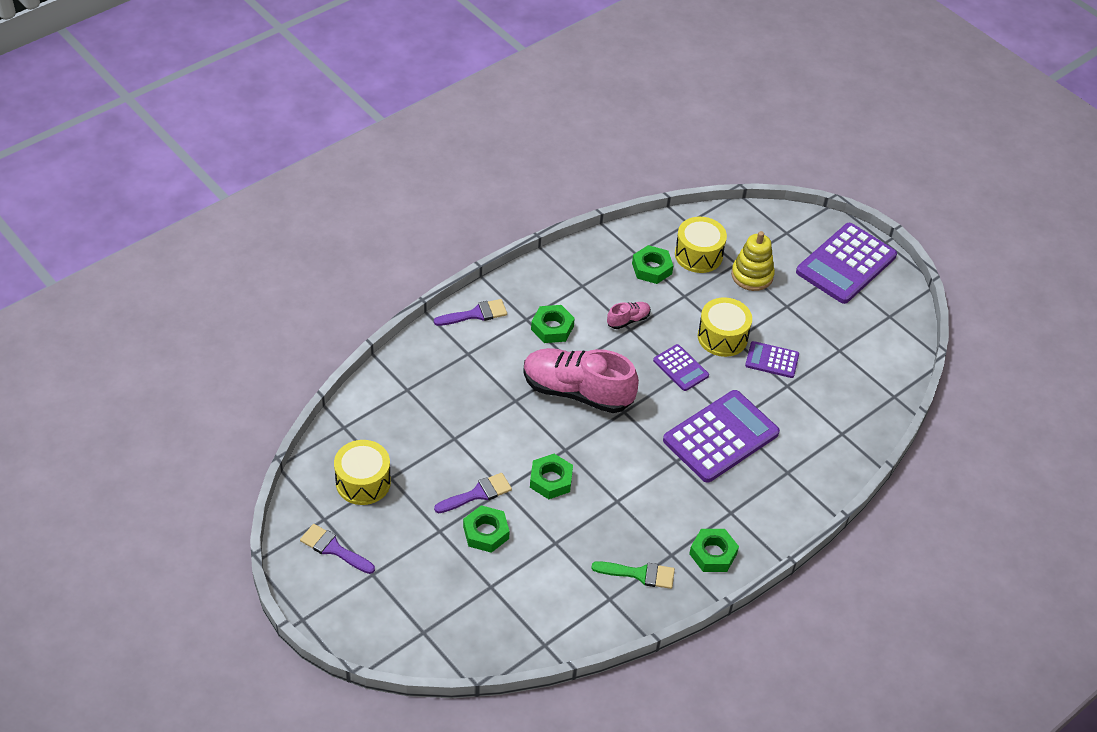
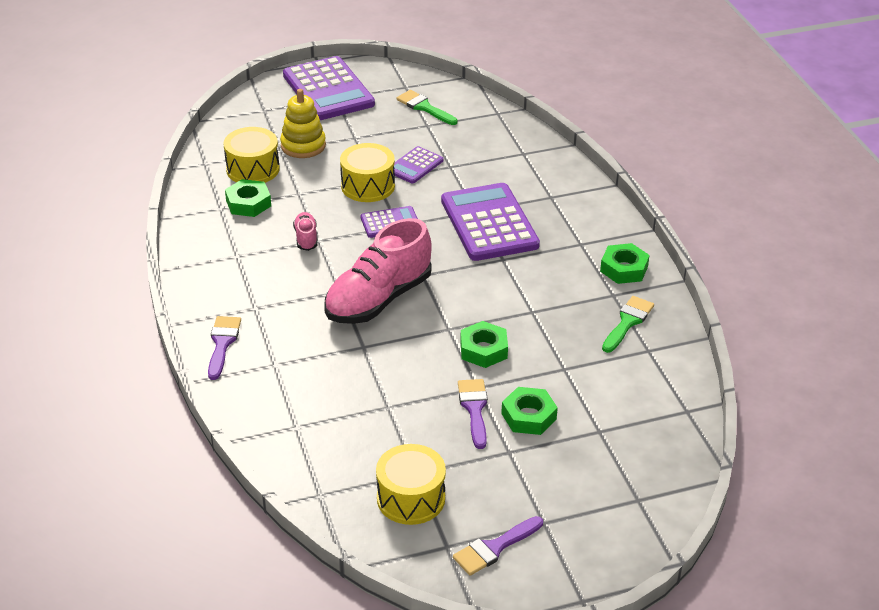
camera: 65 degrees left, 10 degrees down
green nut [531,305,575,343] -> none
none -> green brush [396,90,457,125]

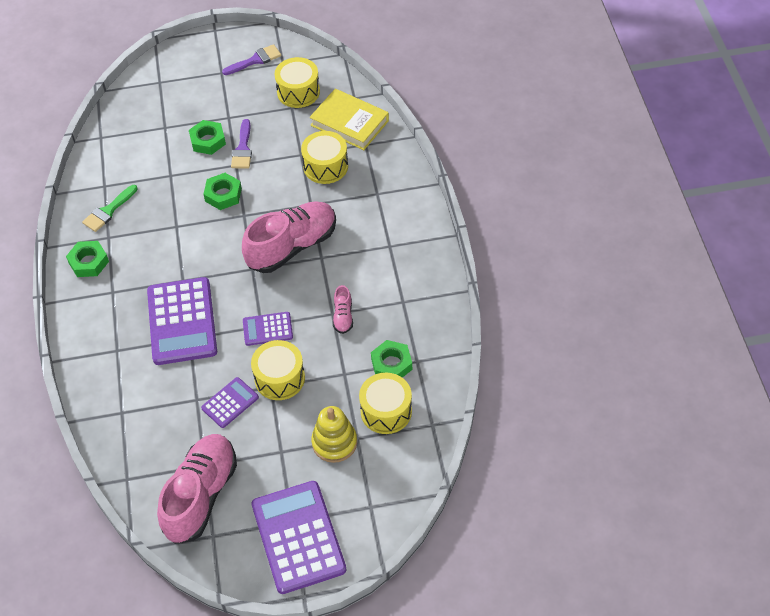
camera: 170 degrees left, 15 degrees up
purple brush [208,316,241,380] -> none
green brush [396,90,457,125] -> pink shoe [157,434,237,544]
none -> yellow drum [301,131,348,184]
none -> yellow book [310,89,389,150]

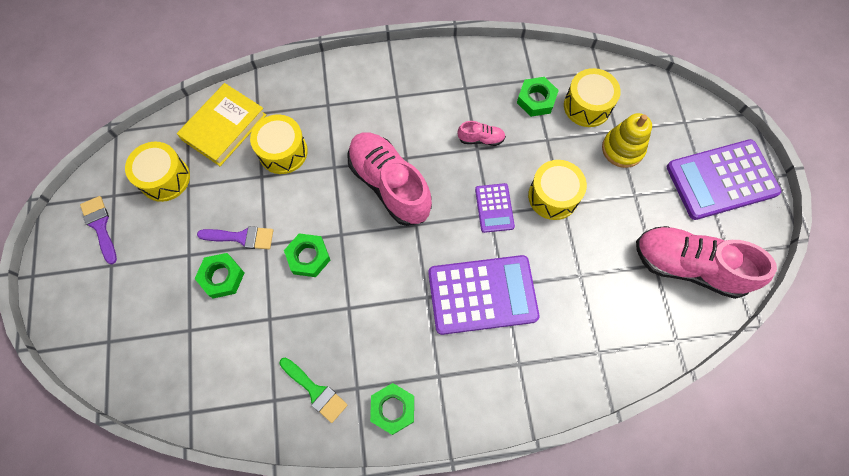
camera: 90 degrees left, 15 degrees up
purple calculator [201,377,259,428] -> none

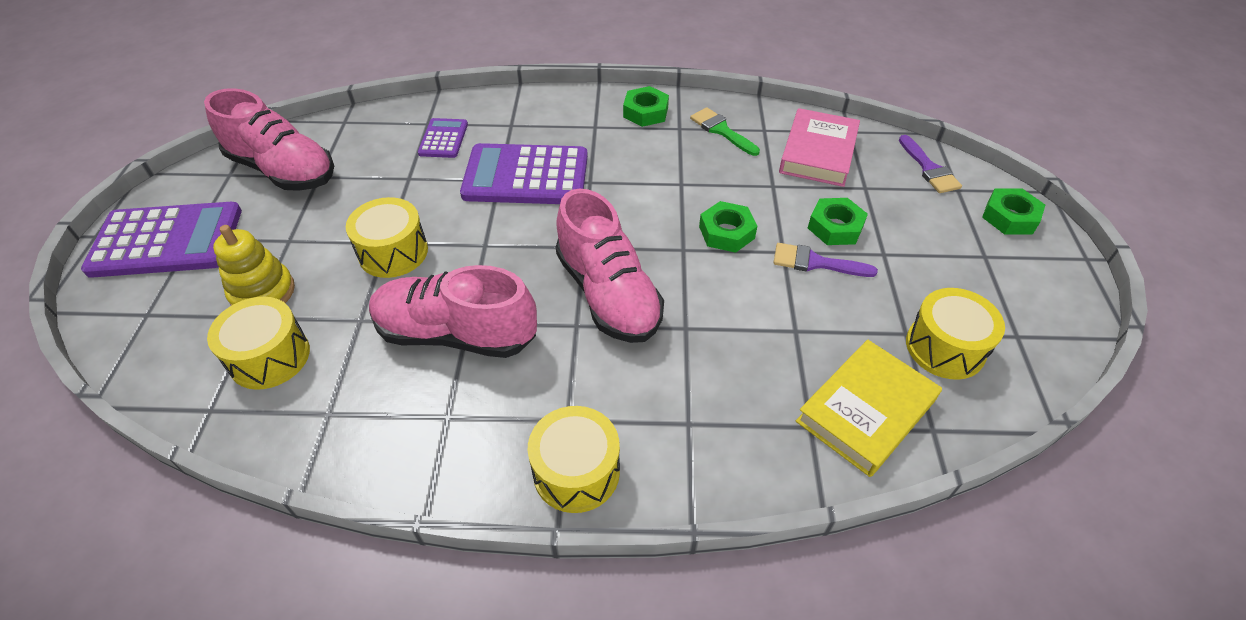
camera: 170 degrees left, 20 degrees down
purple brush [80,196,117,264] -> purple brush moved to [899,135,962,193]
yellow drum [250,115,308,174] -> yellow drum moved to [528,406,620,513]
pink shoe [458,121,506,146] -> pink shoe [369,265,537,358], size x2.31
purple calculator [475,183,515,233] -> purple calculator moved to [418,118,468,158]
green nut [517,77,559,117] -> green nut moved to [982,188,1045,234]
none -> pink book [779,108,860,187]

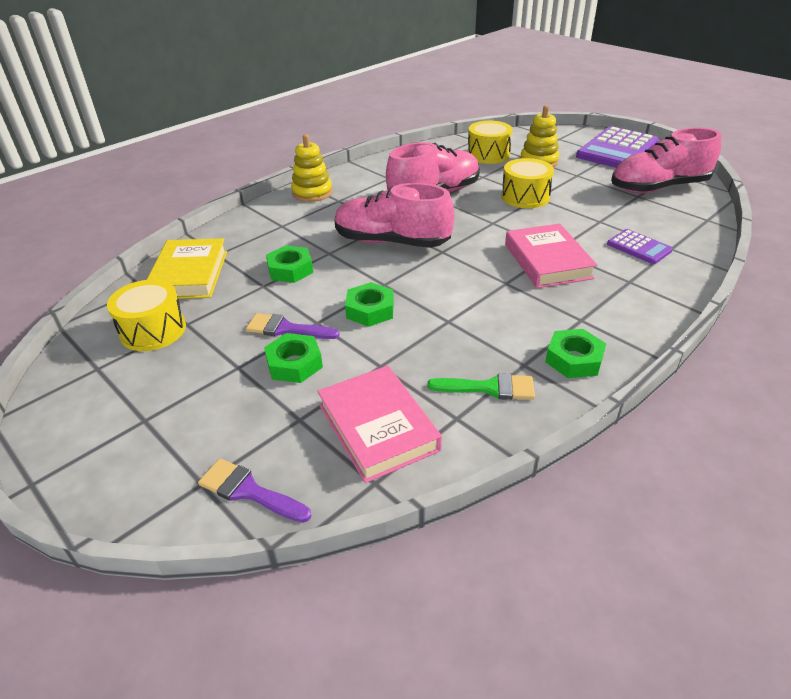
camera: 135 degrees right, 10 degrees down
purple calculator [460,143,588,204] -> pink book [505,223,597,288]
yellow drum [528,406,620,513] -> yellow stacking toy [291,134,332,202]
purple brush [773,243,878,277] -> purple brush turned 135 degrees counterclockwise [246,313,340,339]
green nut [982,188,1045,234] -> green nut moved to [266,245,313,283]

